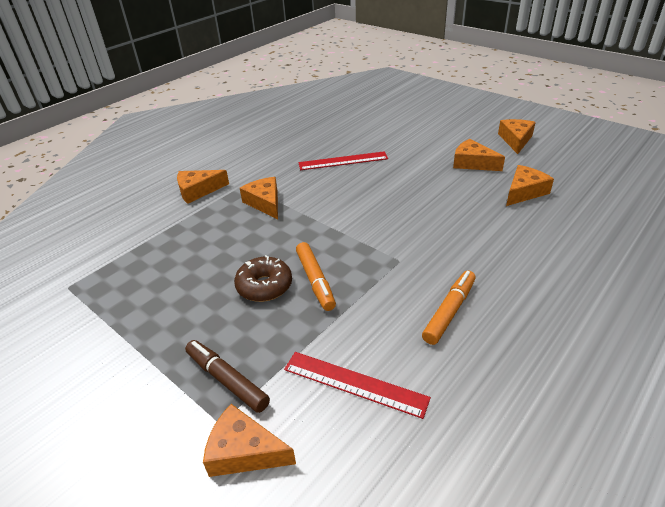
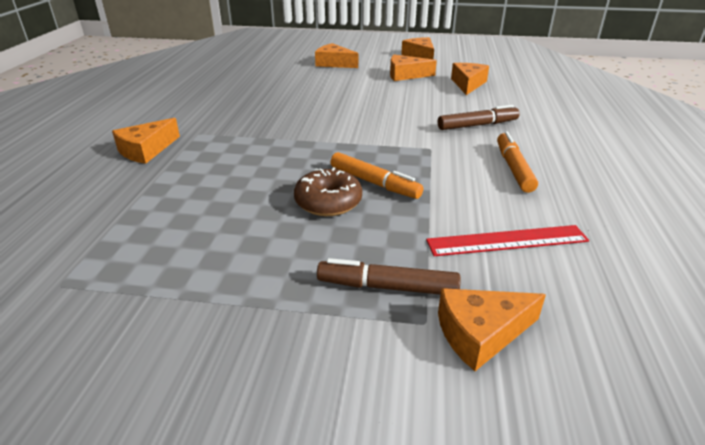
camera: 35 degrees left, 5 degrees down
orange cheese [240,177,278,219] -> orange cheese moved to [315,43,358,68]
red ruler [299,151,388,170] -> none
none -> brown marker [438,105,520,130]

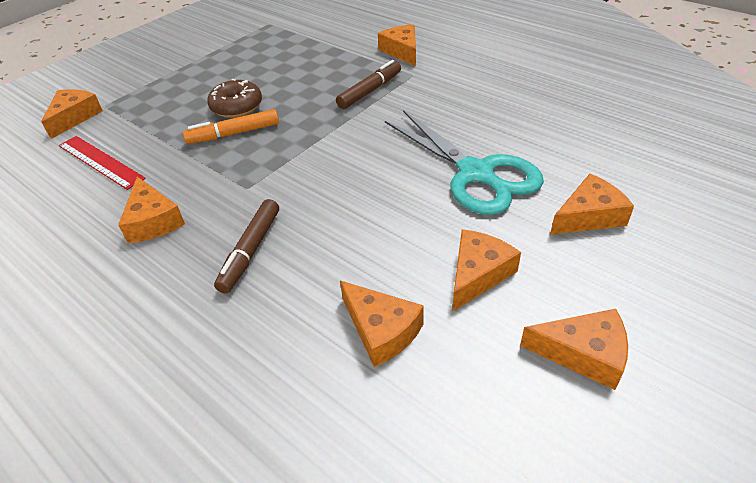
camera: 125 degrees right, 10 degrees up
brown marker [317,258,461,294] -> brown marker moved to [336,60,401,109]
red ruler [426,225,589,256] -> red ruler turned 75 degrees counterclockwise [59,136,146,190]
orange marker [497,132,538,193] -> orange cheese [118,177,185,243]
none -> turquoise scissors [385,110,544,215]

